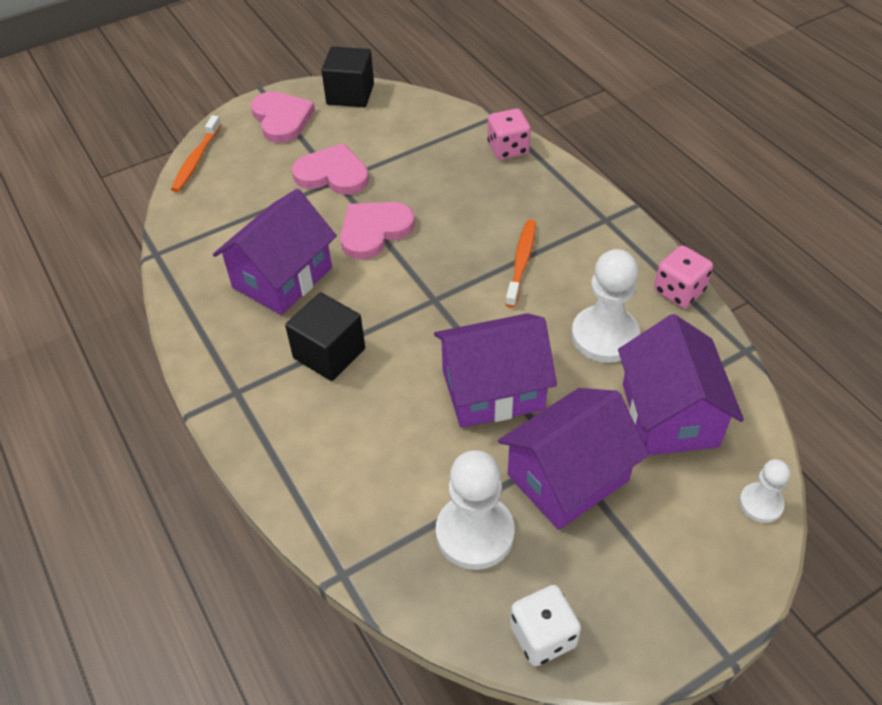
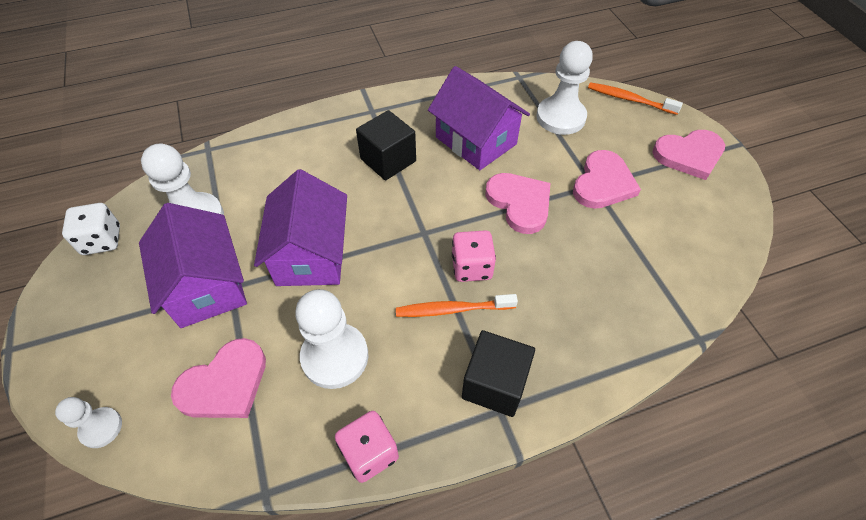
camera: 100 degrees right, 5 degrees up
black cube [321,46,374,107] -> black cube moved to [462,330,535,417]
pink dice [487,109,531,160] -> pink dice moved to [452,230,496,282]
orange toothbrush [505,219,536,308] -> orange toothbrush turned 150 degrees clockwise [396,294,518,317]
purple house [618,314,744,455] -> pink heart [171,338,266,418]
none -> white pawn [536,41,593,135]

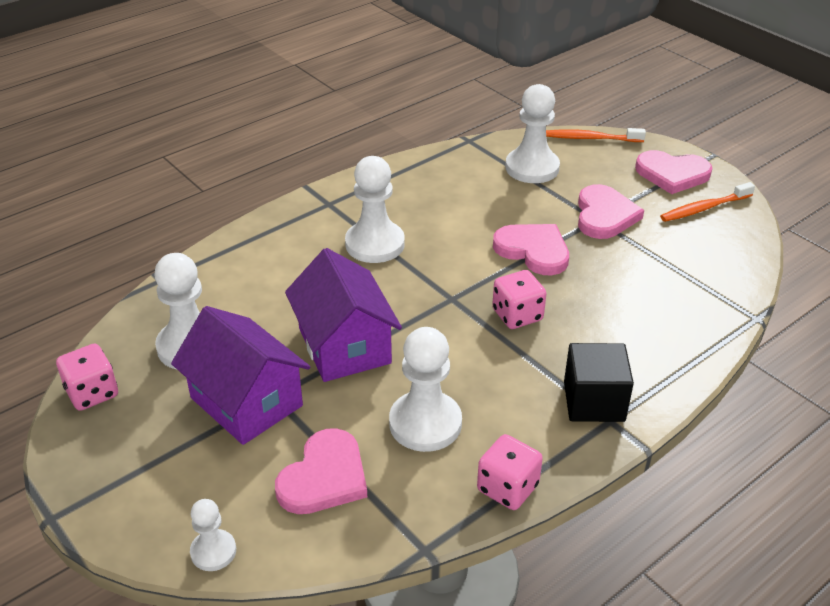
camera: 20 degrees left, 15 degrees down
white dice [62,203,120,255] -> pink dice [56,344,118,411]
black cube [356,110,416,180] -> white pawn [345,156,405,263]
orange toothbrush [396,294,518,317] -> orange toothbrush moved to [660,182,755,222]
purple house [428,66,530,170] -> none
pink heart [652,130,725,180] -> pink heart turned 45 degrees clockwise [635,150,712,194]

